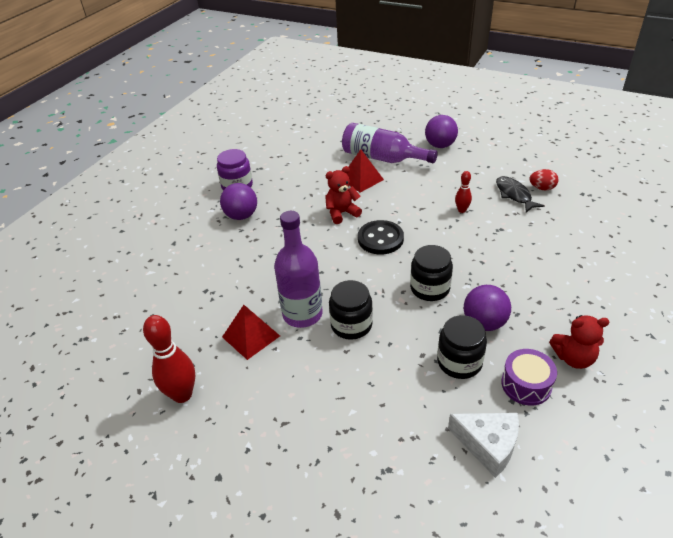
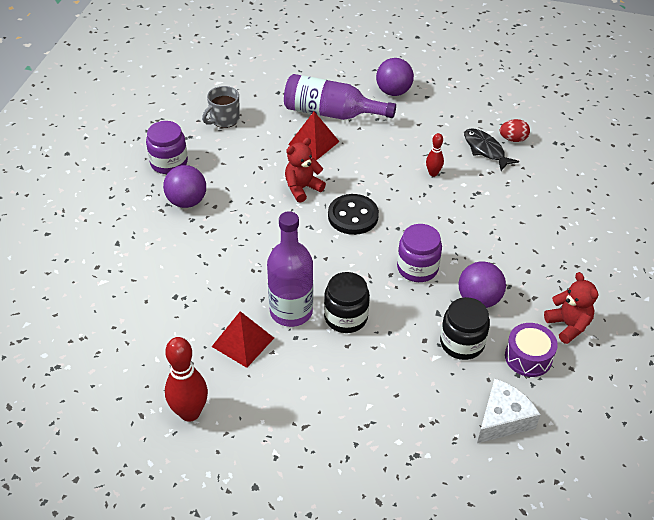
camera: 15 degrees left, 5 degrees up
black jar [410,245,453,301] -> purple jar [397,224,442,282]
white cheese [448,413,519,478] -> white cheese turned 60 degrees counterclockwise [477,379,541,443]
red teddy bear [549,315,609,369] -> red teddy bear turned 105 degrees counterclockwise [544,272,598,344]
none -> grey mug [202,86,240,128]

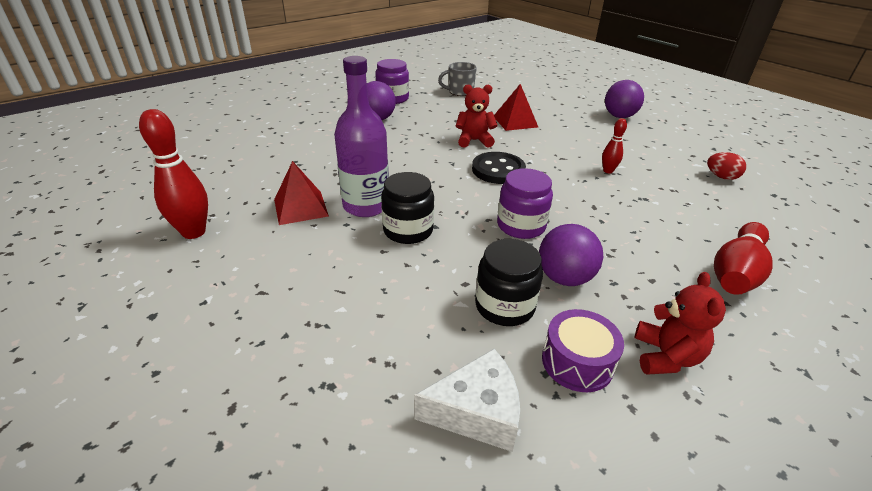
camera: 35 degrees right, 10 degrees down
purple bottle [284,74,396,120] -> none
black fish [464,128,519,171] -> none
none -> red bowling pin [714,222,773,295]

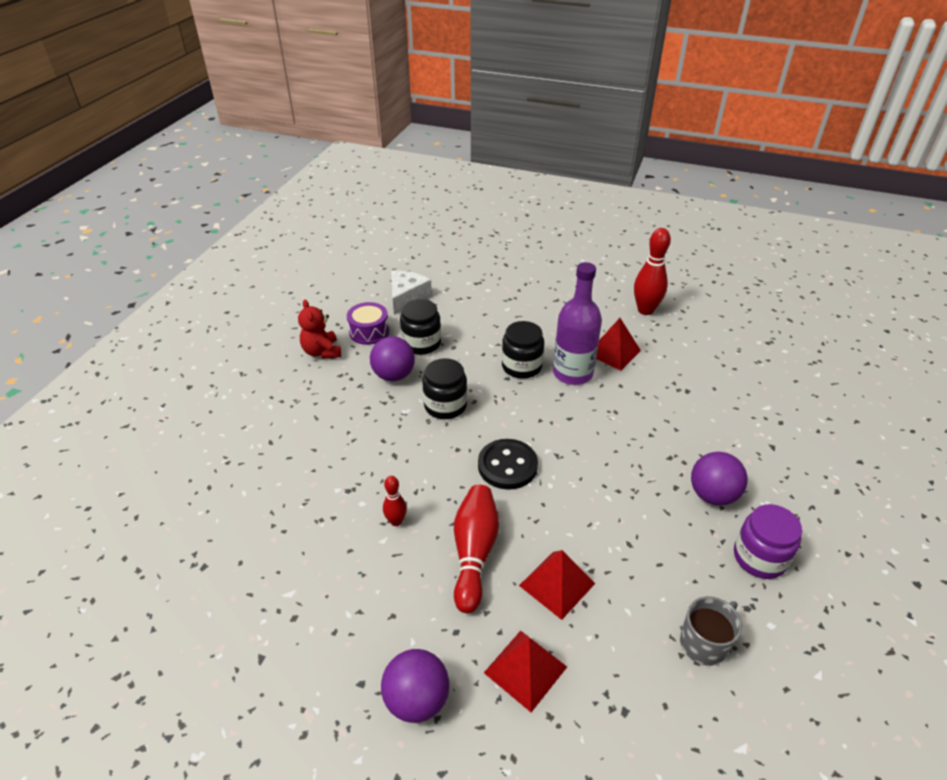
camera: 150 degrees right, 5 degrees up
white cheese [414,349,520,452] -> white cheese turned 150 degrees clockwise [391,271,432,315]
red teddy bear [456,85,498,148] -> none
purple jar [497,168,553,239] -> black jar [422,358,467,419]
red egg [707,152,746,180] -> none
red bowling pin [714,222,773,295] -> red bowling pin moved to [454,485,499,613]
none -> red pyramid [484,631,567,712]

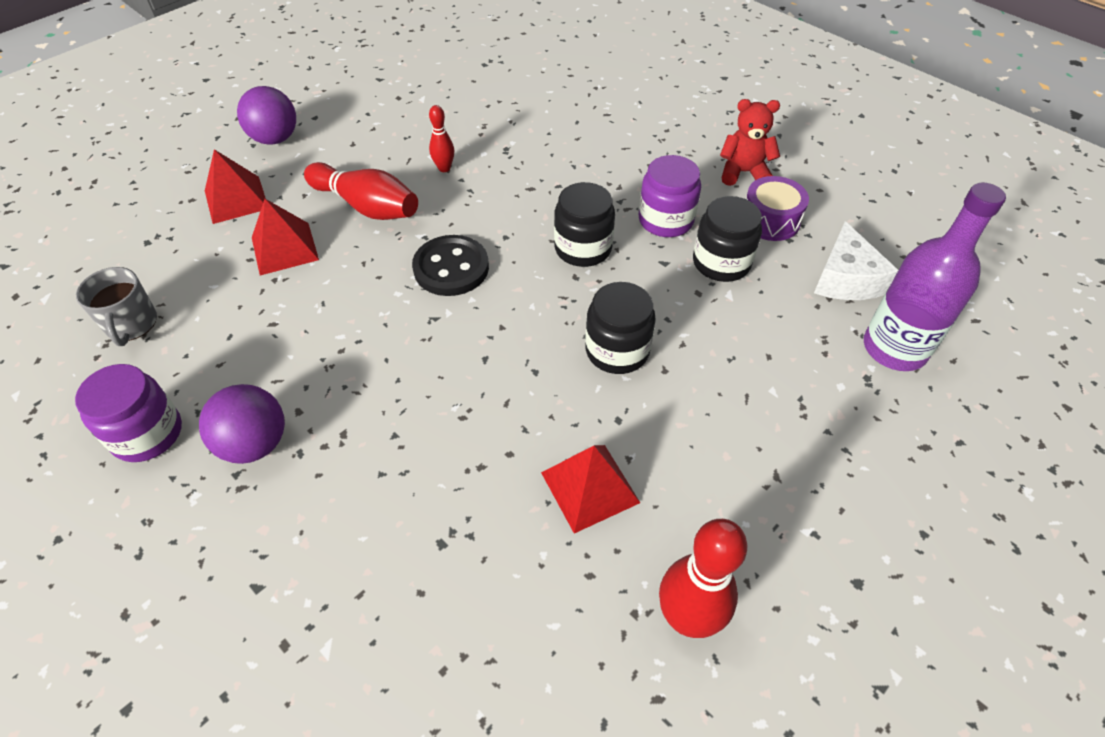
camera: 115 degrees right, 10 degrees up
purple ball [370,336,415,381] -> purple jar [639,155,701,237]
white cheese [391,271,432,315] -> white cheese turned 45 degrees clockwise [814,221,898,300]
purple bottle [553,262,602,385] -> purple bottle moved to [864,183,1006,371]

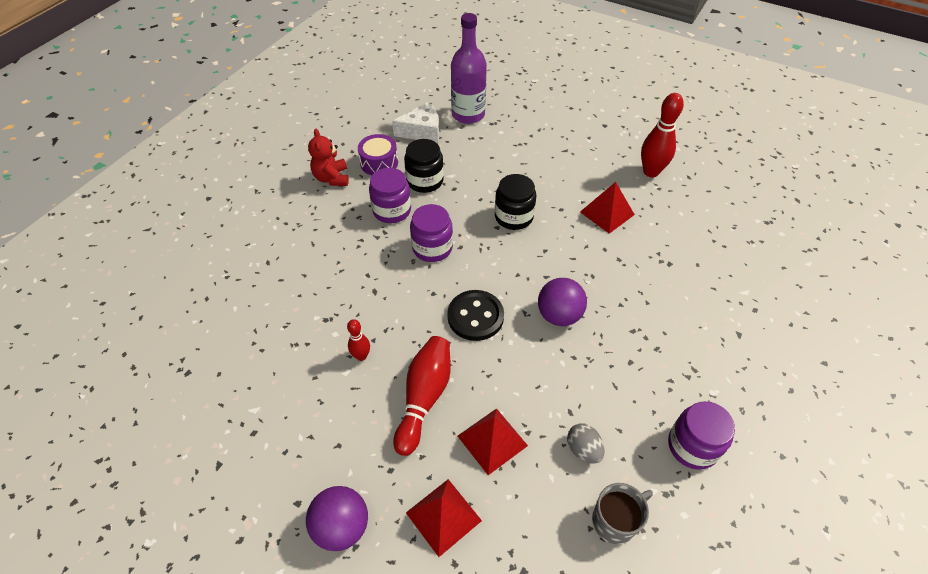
camera: 105 degrees left, 0 degrees up
purple ball [199,384,285,464] -> purple ball moved to [538,278,587,326]
black jar [554,182,615,267] -> purple jar [410,204,453,262]
none -> grey egg [567,423,605,464]

